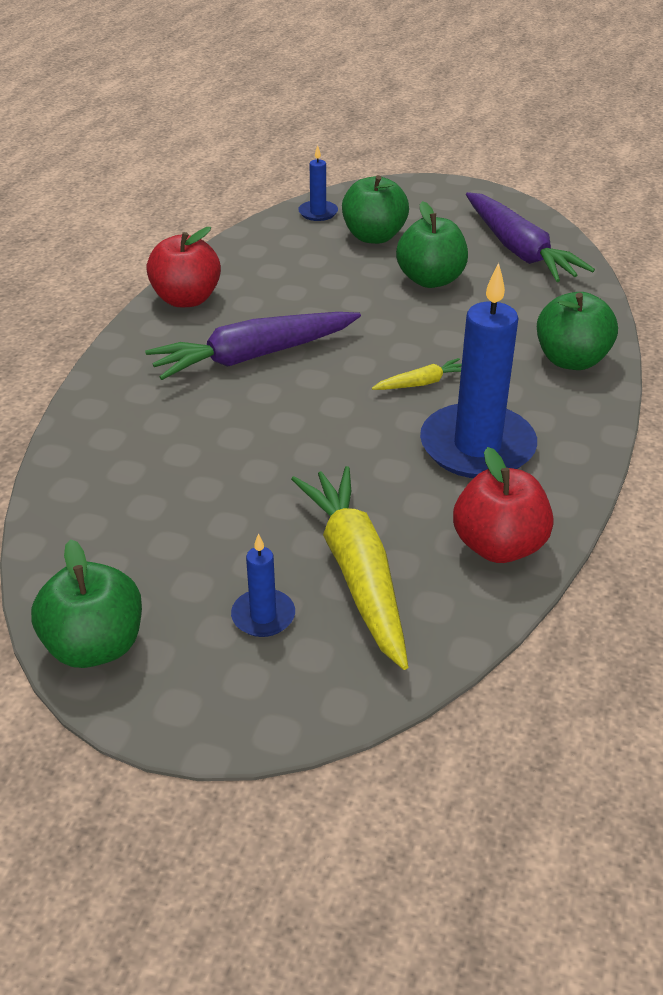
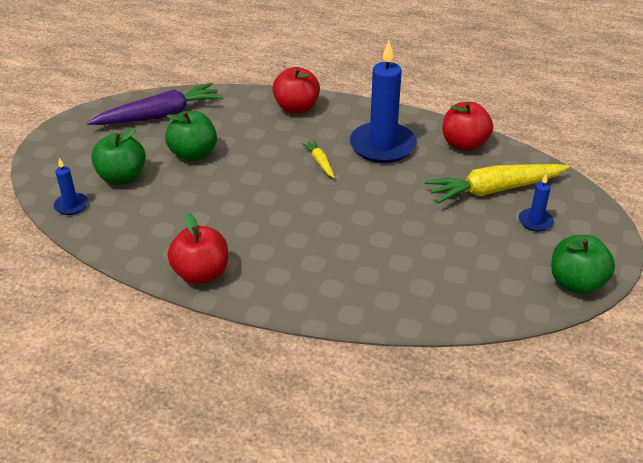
camera: 90 degrees left, 0 degrees up
purple carrot [145,312,361,380] -> none
green apple [537,292,618,370] -> red apple [272,67,320,114]

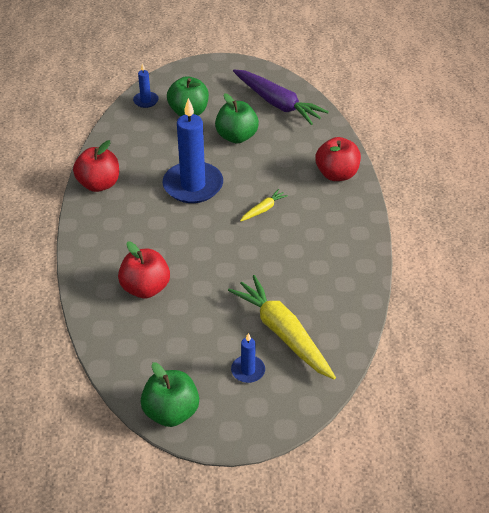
camera: 70 degrees right, 5 degrees up
blue candle [350,41,417,163] -> blue candle moved to [162,98,223,203]
red apple [442,102,493,151] -> red apple moved to [118,241,170,299]

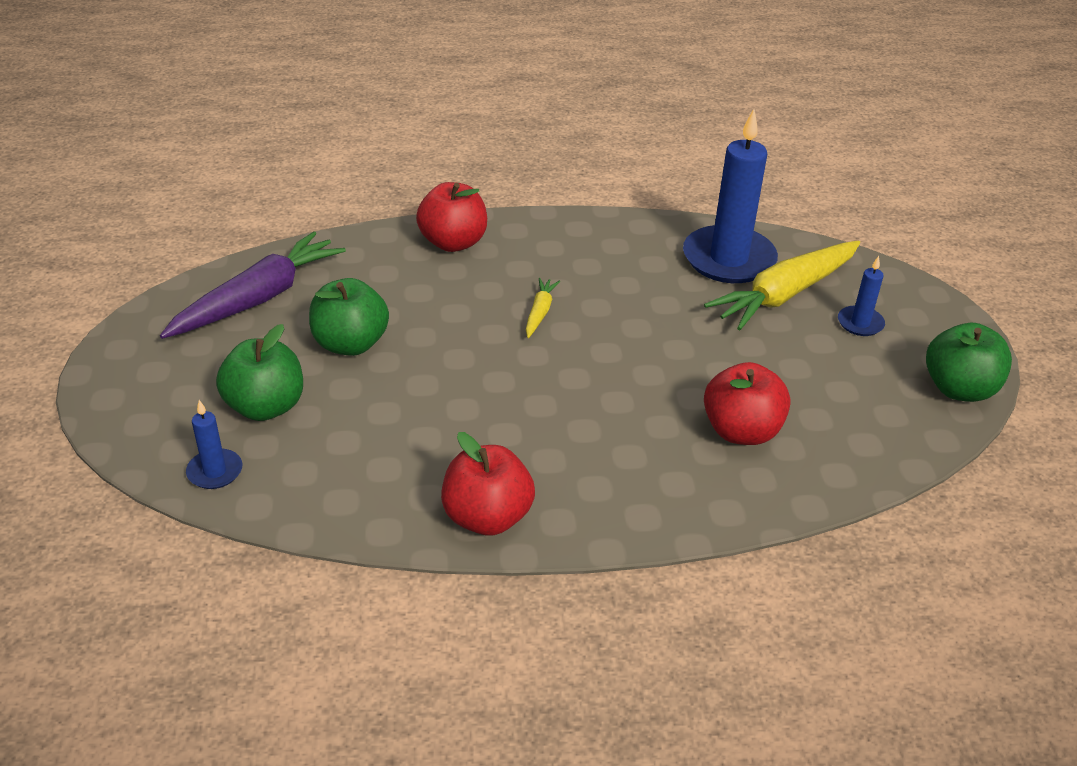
camera: 95 degrees left, 5 degrees down
blue candle [162,98,223,203] -> blue candle moved to [683,109,778,283]
yellow carrot [240,189,288,222] -> yellow carrot turned 60 degrees clockwise [526,278,560,338]

